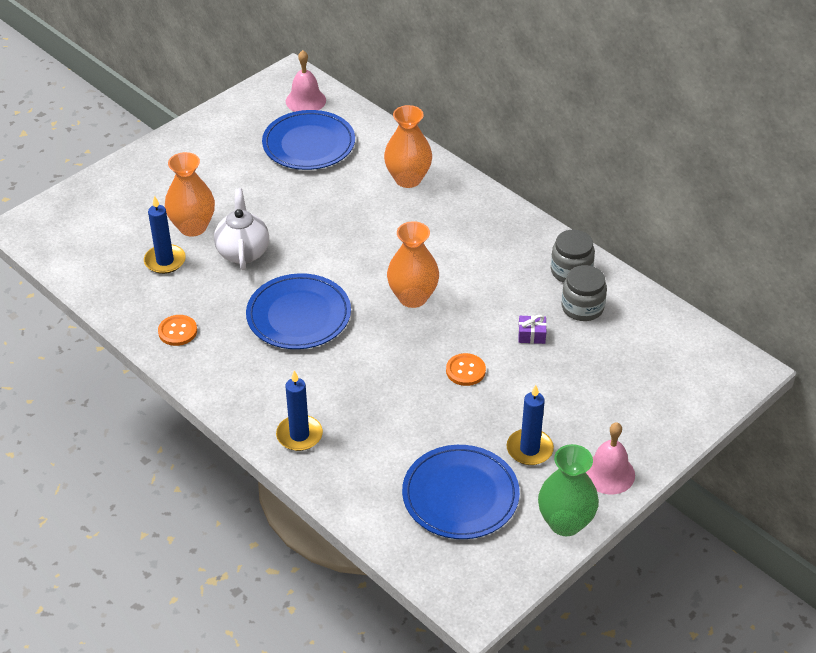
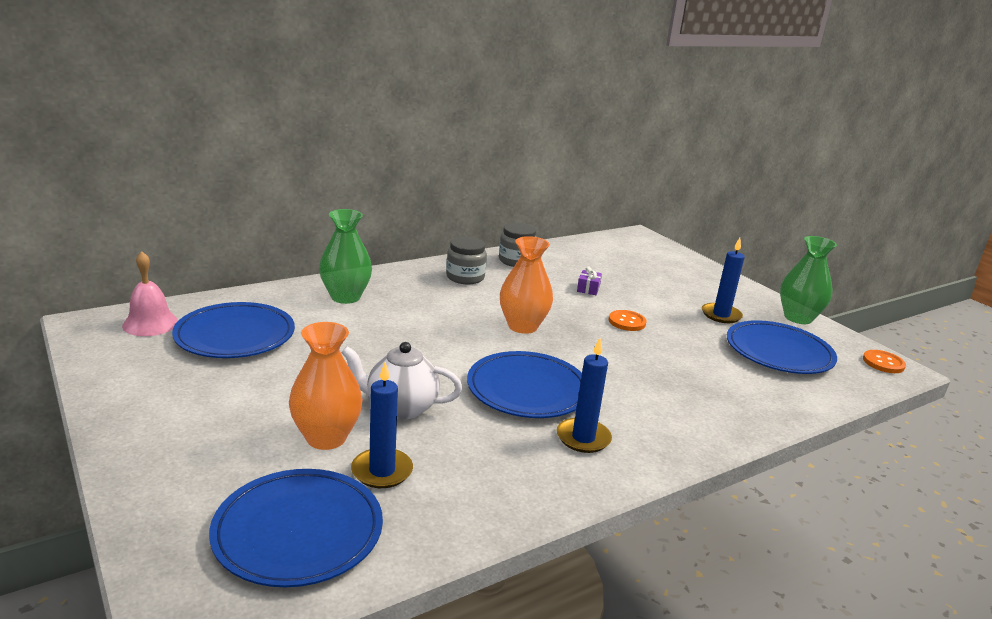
camera: 80 degrees left, 20 degrees down
orange button [158,315,197,346] -> orange button moved to [863,350,906,373]
blue candle [276,371,323,451] -> blue candle moved to [557,338,612,453]
orange vase [384,105,432,188] -> green vase [319,209,372,304]
grey jar [562,265,607,321] -> grey jar moved to [446,237,487,284]
pink bell [586,422,635,494] -> none
none -> blue plate [209,469,383,587]

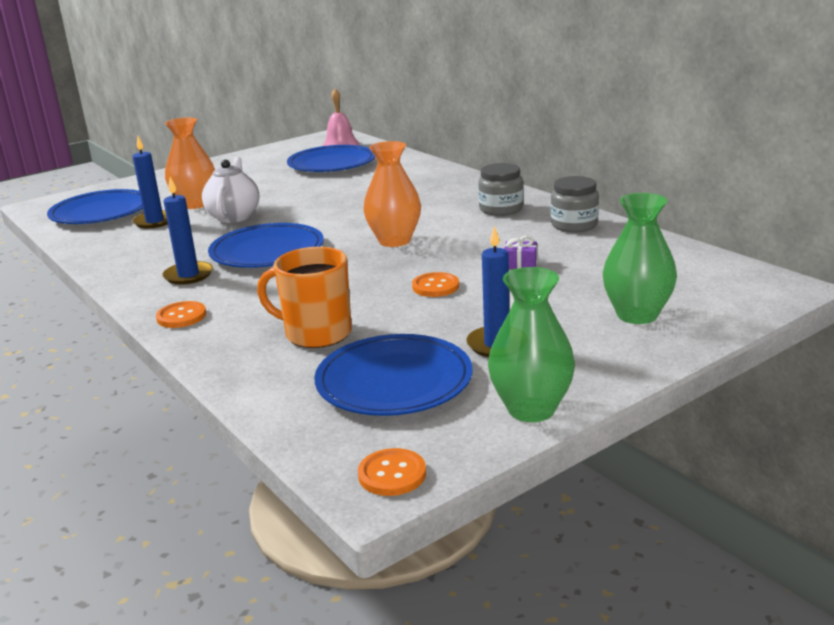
camera: 90 degrees right, 0 degrees up
green vase [319,209,372,304] -> green vase moved to [603,193,677,324]
none -> orange button [156,301,206,328]
none -> orange mug [257,247,352,348]

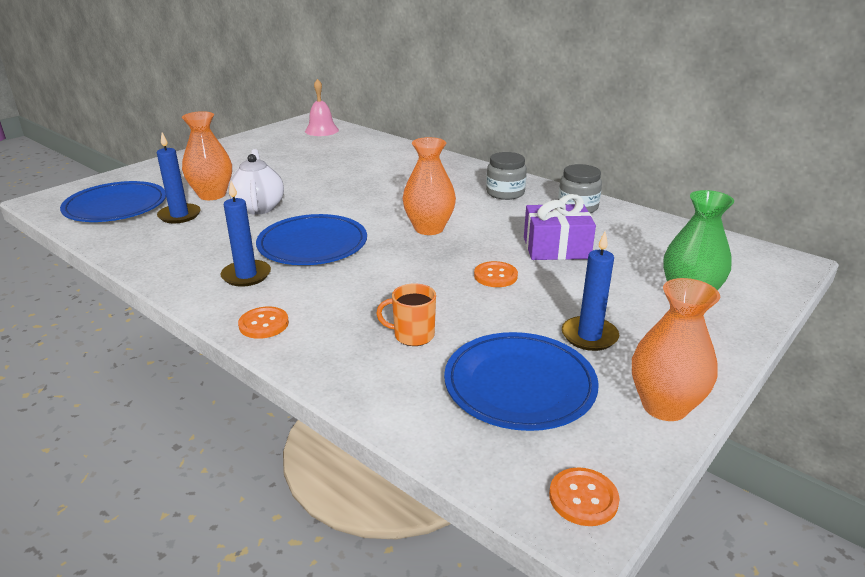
camera: 15 degrees left, 5 degrees up
orange mug [257,247,352,348] -> orange mug [376,283,436,346], size x0.63
blue plate [287,145,375,172] -> none
green vase [488,267,575,422] -> orange vase [632,278,720,421]
purple gift [504,236,537,269] -> purple gift [524,194,596,260], size x2.13

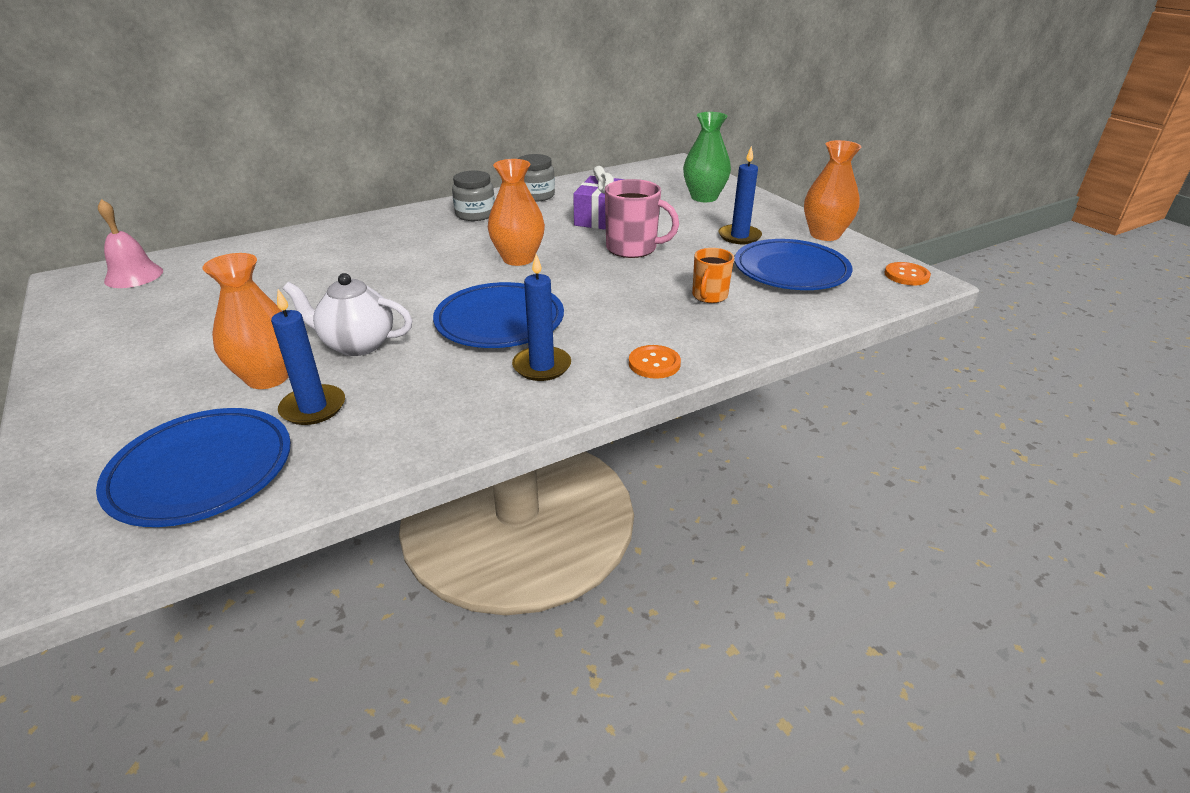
camera: 70 degrees left, 5 degrees up
orange button [474,261,518,287] -> pink mug [605,179,679,258]

